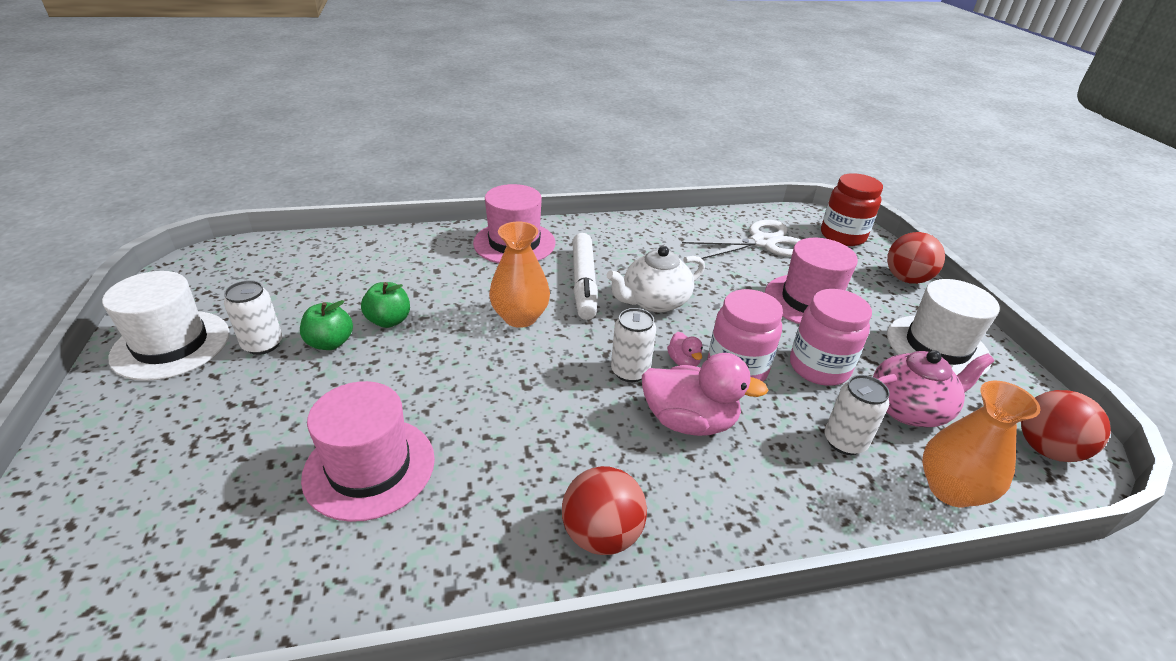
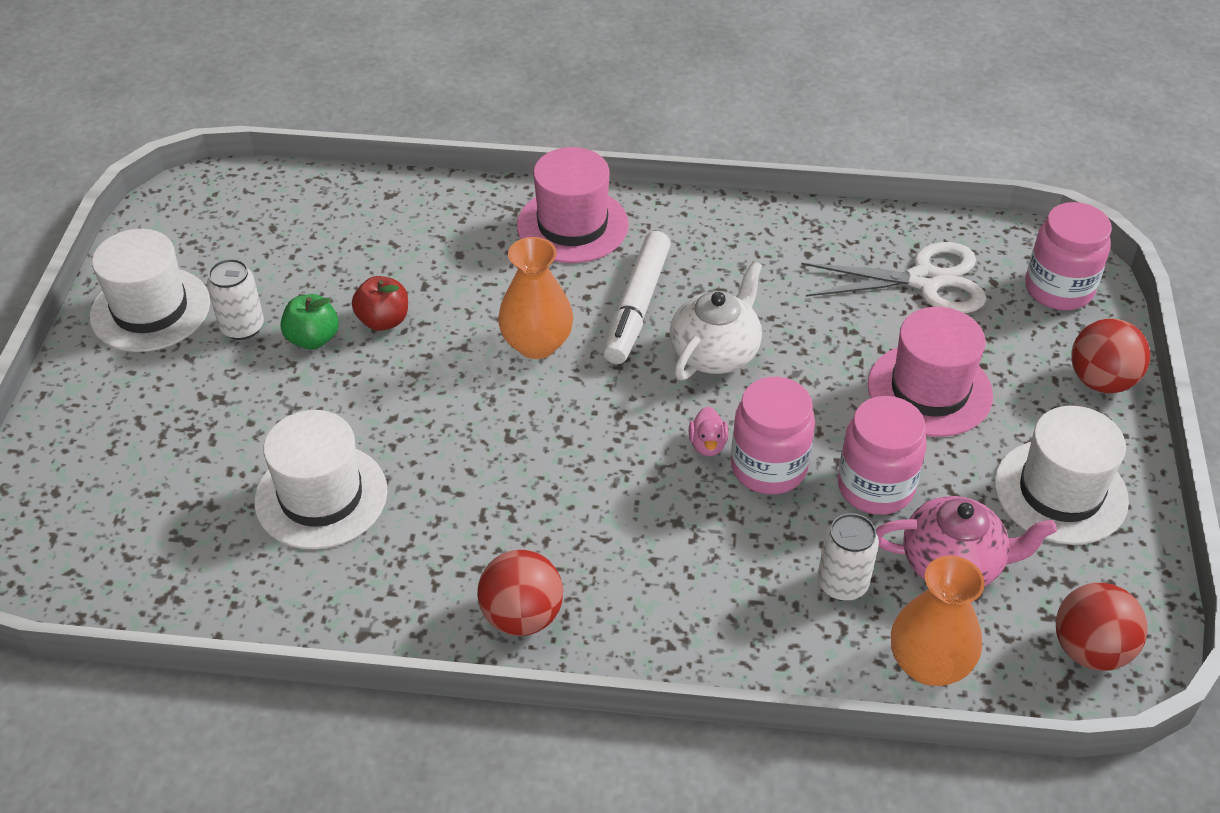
camera: 20 degrees right, 10 degrees up
pink hat [301,381,435,522] -> white hat [254,410,387,549]
green apple [361,282,410,328] -> red apple [352,276,408,331]
white teapot [607,246,705,312] -> white teapot turned 135 degrees clockwise [670,261,762,380]
white can [611,308,656,382] -> none
pink duck [642,353,768,436] -> none
red jar [821,173,883,246] -> pink jar [1025,202,1112,310]

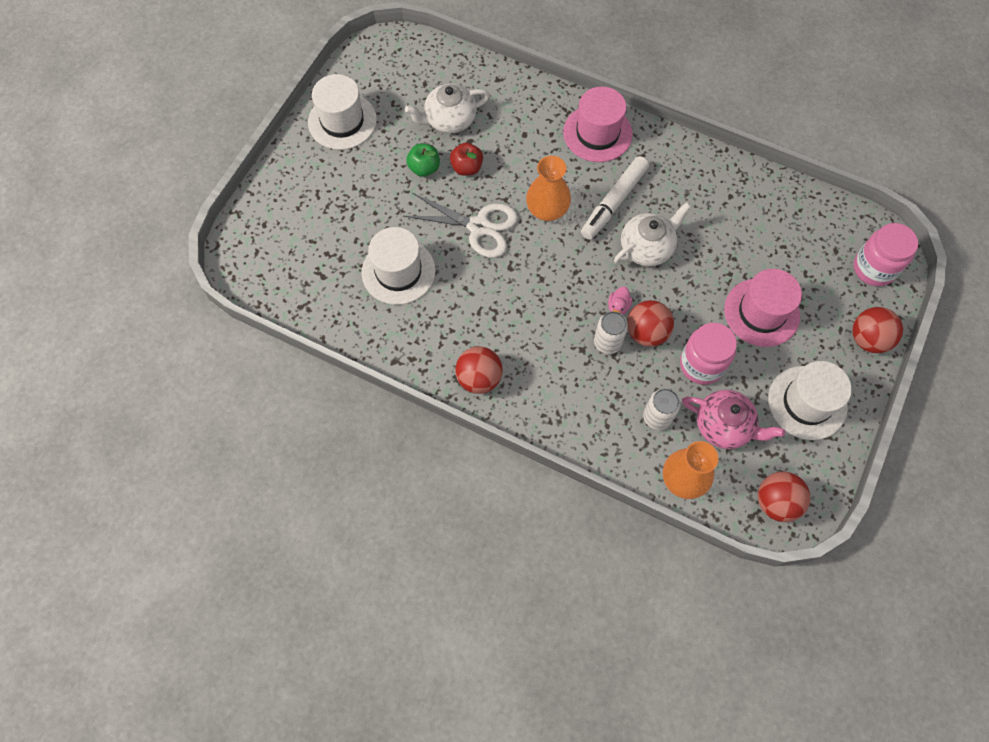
camera: 20 degrees right, 20 degrees up
white can [207,259,264,340] -> white can moved to [594,311,628,354]
pink jar [731,377,815,494] -> red ball [627,300,674,347]
white scissors [801,242,987,313] -> white scissors moved to [404,193,518,258]
none -> white teapot [405,84,490,133]

